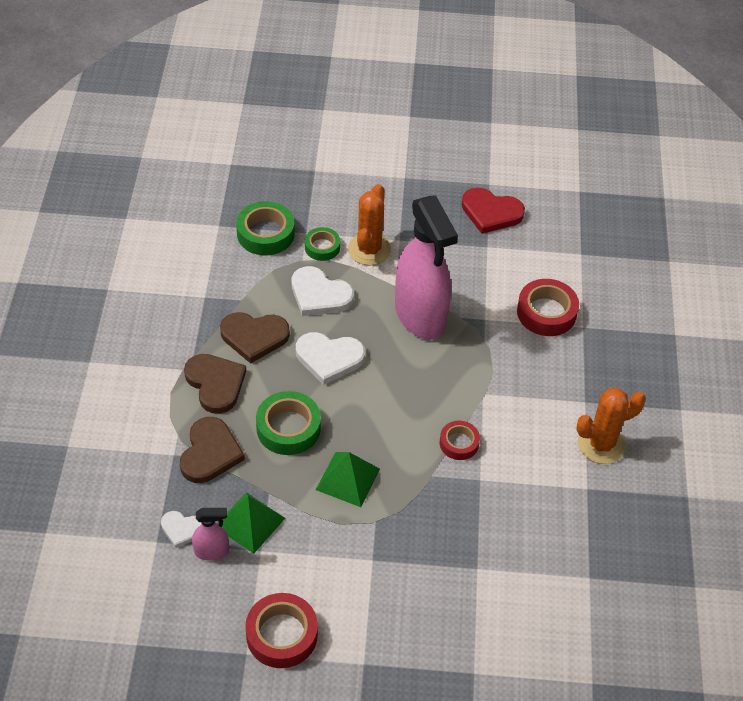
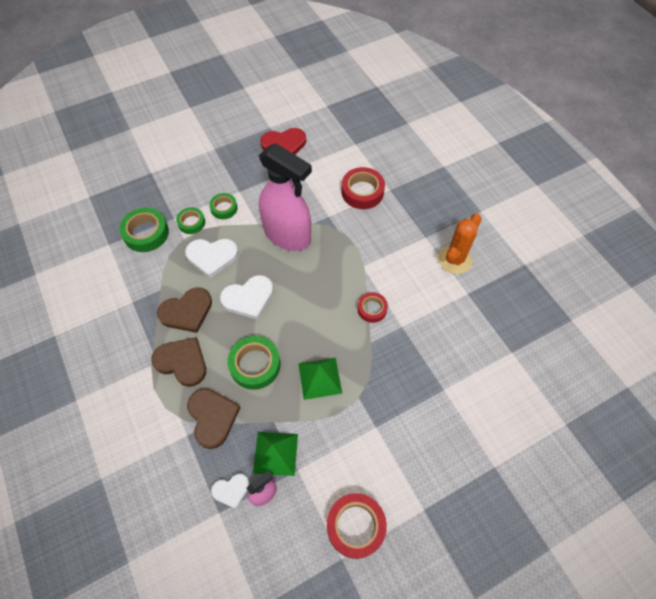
camera: 30 degrees left, 10 degrees up
orange cactus [348,184,391,266] -> green tape [209,193,237,219]

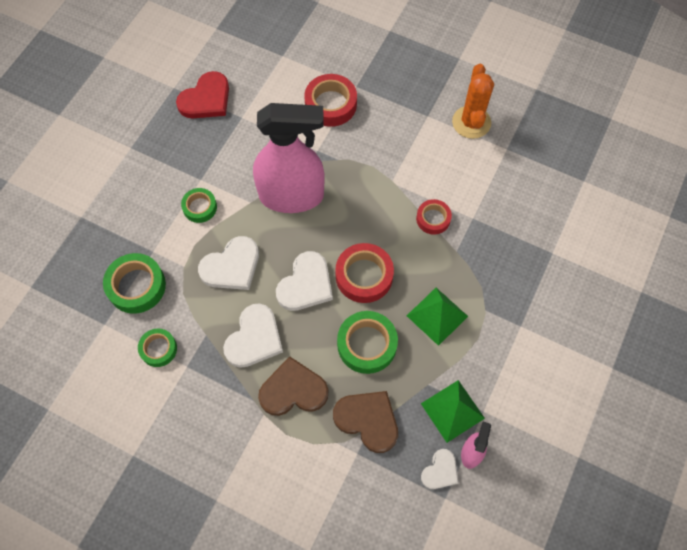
camera: 35 degrees left, 5 degrees up
brown heart [157,287,212,333] -> white heart [223,304,283,368]
green tape [176,207,205,234] -> green tape moved to [138,328,177,367]
red tape [327,493,387,559] -> red tape moved to [335,243,394,303]

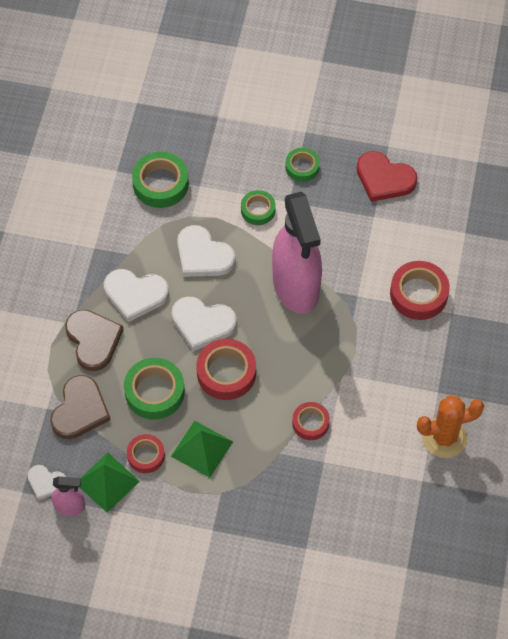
camera: 75 degrees right, 5 degrees down
green tape [138,328,177,367] -> green tape moved to [285,148,320,182]
none -> red tape [127,434,165,473]

